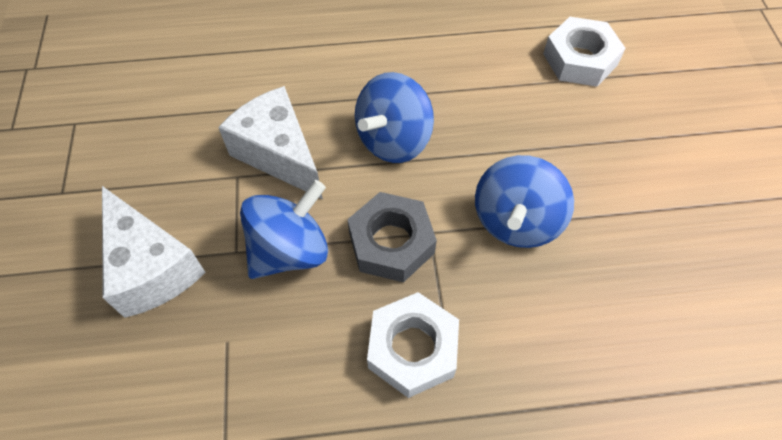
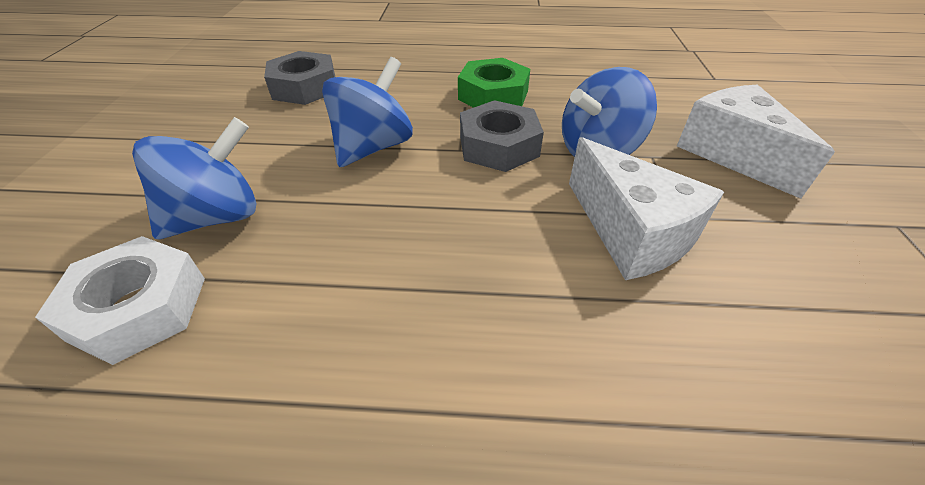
camera: 170 degrees left, 15 degrees down
blue spinning top [355,72,434,163] -> blue spinning top moved to [132,117,256,239]
white nut [367,292,459,398] -> green nut [458,58,530,108]
none -> grey nut [264,51,335,105]

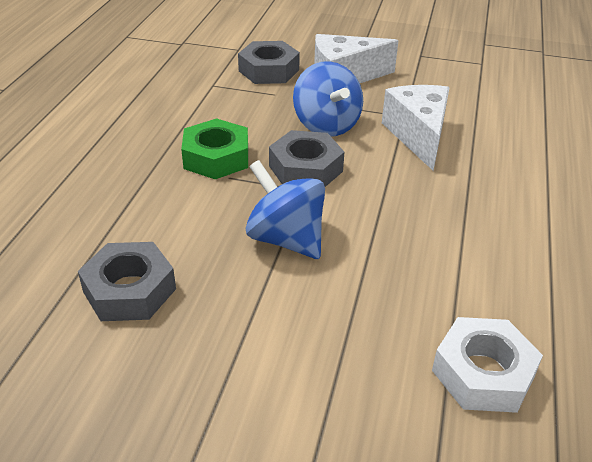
camera: 80 degrees left, 5 degrees down
blue spinning top [132,117,256,239] -> none
white cheese [569,137,724,280] -> white cheese turned 75 degrees counterclockwise [382,85,450,171]
none -> grey nut [238,41,300,84]

